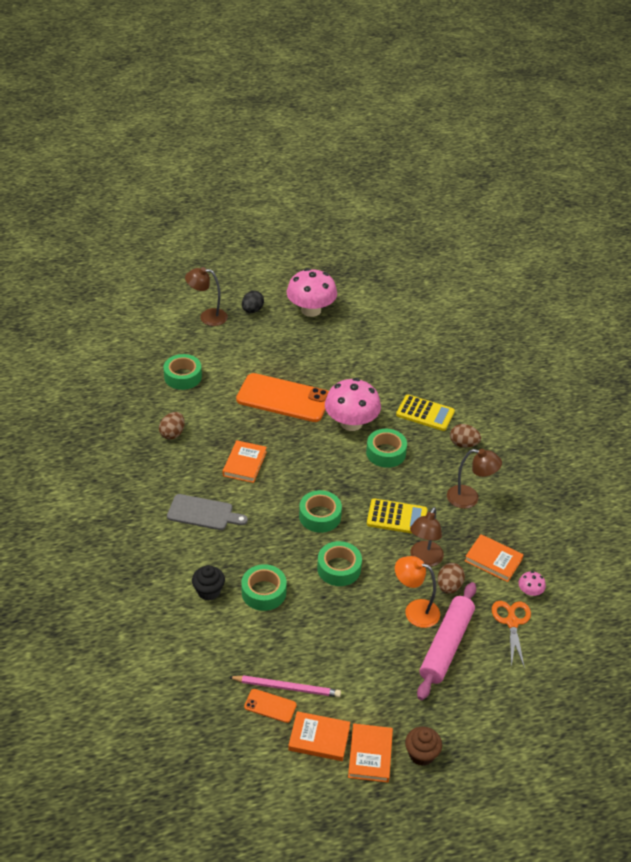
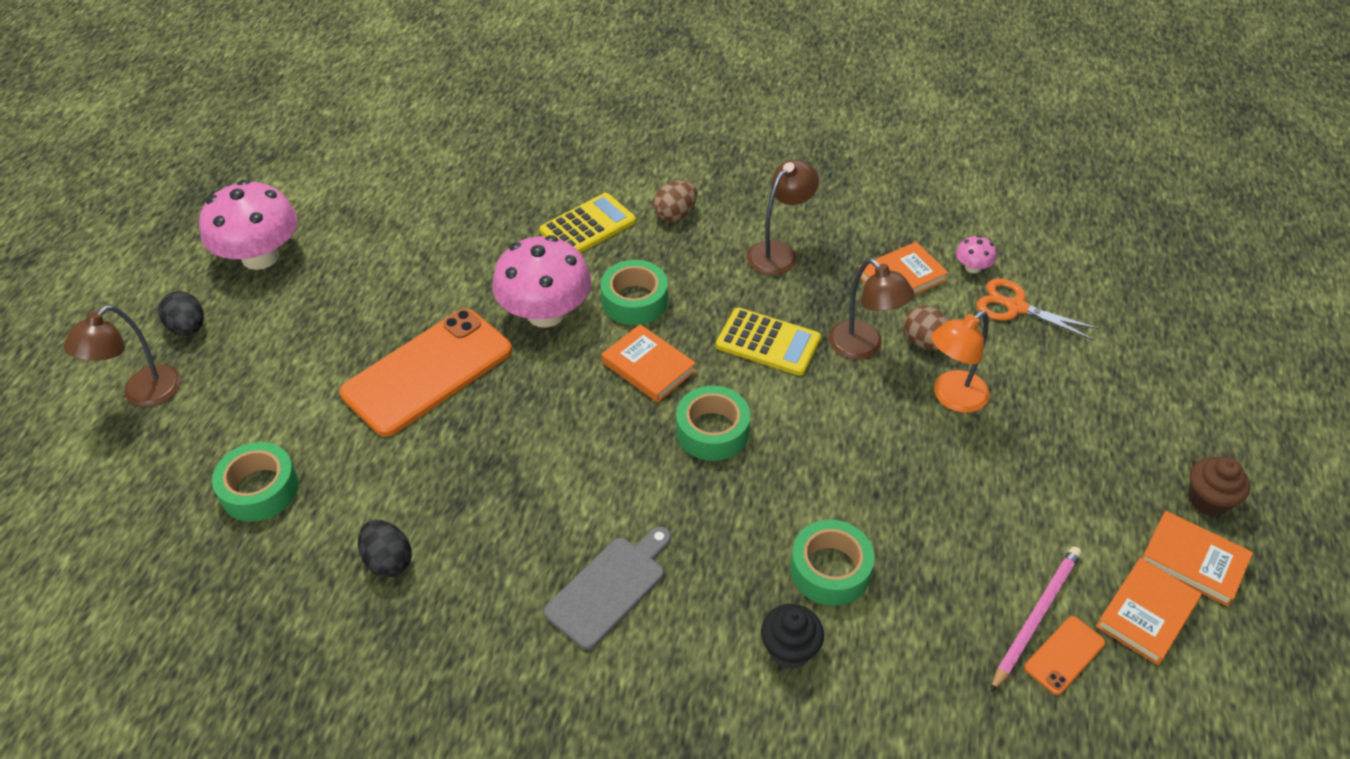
camera: 60 degrees left, 5 degrees up
brown egg [159,412,185,439] -> black egg [358,520,412,577]
orange book [223,440,267,483] -> orange book moved to [602,324,696,403]
green tape [317,541,362,586] -> none
yellow calculator [367,498,428,534] -> yellow calculator turned 75 degrees clockwise [716,308,821,376]
pink rolling pin [417,582,476,700] -> none

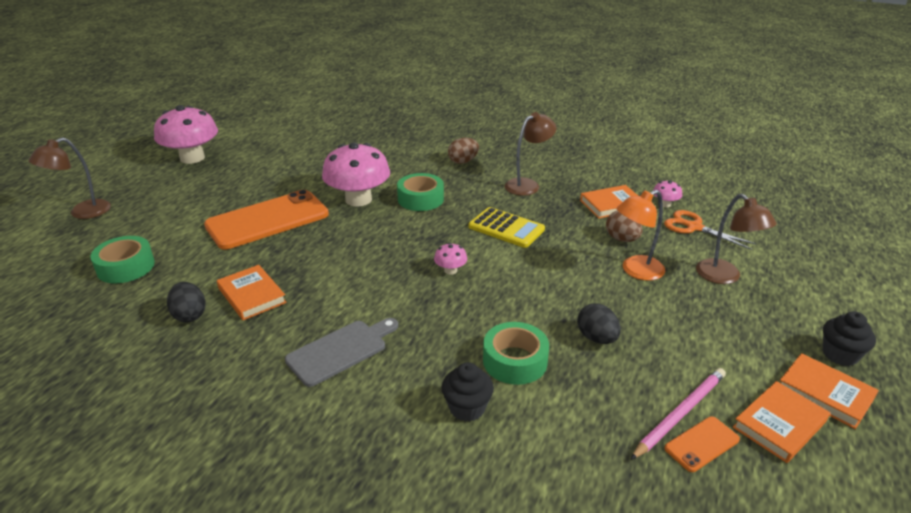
camera: 10 degrees right, 15 degrees down
black egg [158,291,204,335] -> black egg moved to [577,303,621,344]
yellow calculator [540,193,636,253] -> none
orange book [602,324,696,403] -> orange book moved to [217,265,287,320]
green tape [676,386,750,461] -> pink mushroom [434,243,467,275]
brown lamp [829,259,914,359] -> brown lamp moved to [696,194,777,284]
brown cupcake [1188,457,1250,516] -> black cupcake [823,311,876,366]

